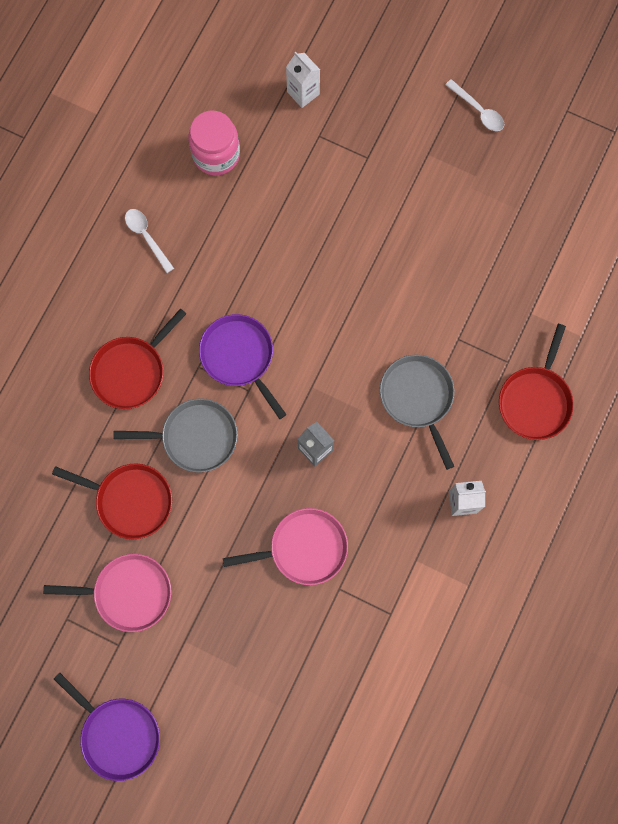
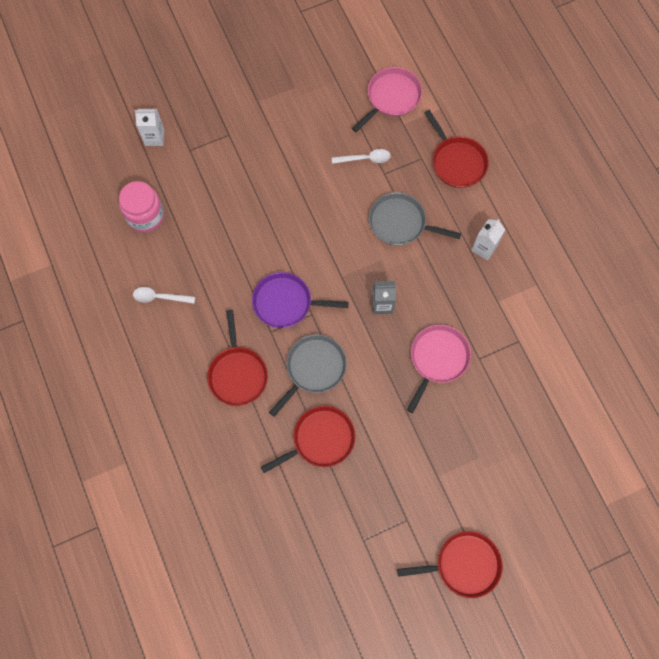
camera: 50 degrees left, 5 degrees down
pink pan [43,554,171,632] -> pink pan moved to [352,67,422,132]
purple pan [54,673,160,781] -> red pan [397,531,503,598]
white spoon [445,79,504,131] -> white spoon moved to [332,149,391,164]

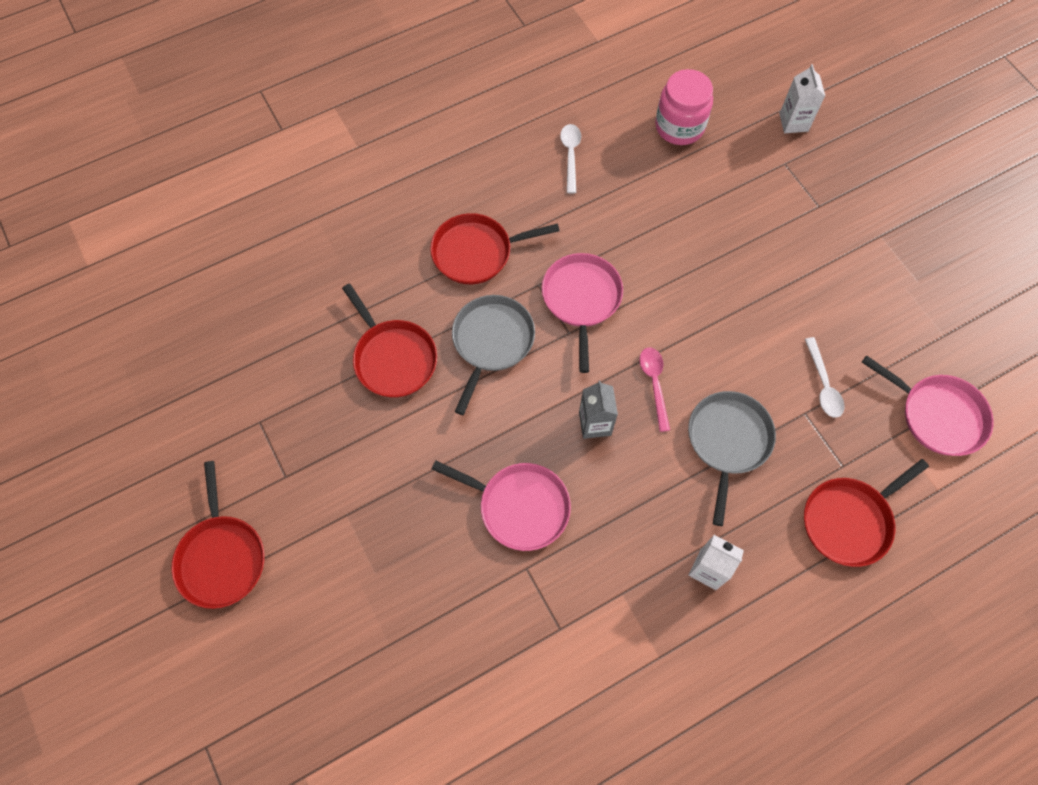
camera: 85 degrees right, 5 degrees down
purple pan [252,272,349,328] -> pink pan [542,253,623,373]
grey pan [269,334,347,417] -> grey pan turned 105 degrees counterclockwise [452,295,535,415]
none -> pink spoon [639,347,670,432]

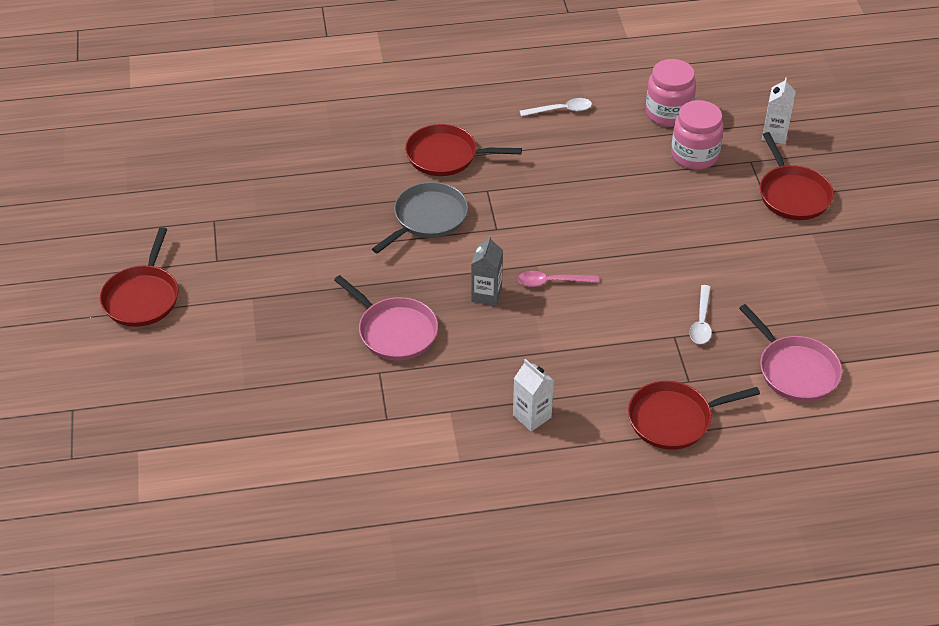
camera: 20 degrees right, 20 degrees down
red pan [342,284,437,397] -> red pan moved to [760,132,834,220]
pink pan [542,253,623,373] -> none
white spoon [560,124,581,193] -> white spoon turned 60 degrees clockwise [520,98,592,117]
pink spoon [639,347,670,432] -> pink spoon turned 105 degrees counterclockwise [518,271,599,287]
grey pan [688,391,776,526] -> none
none -> pink jar [671,100,724,170]

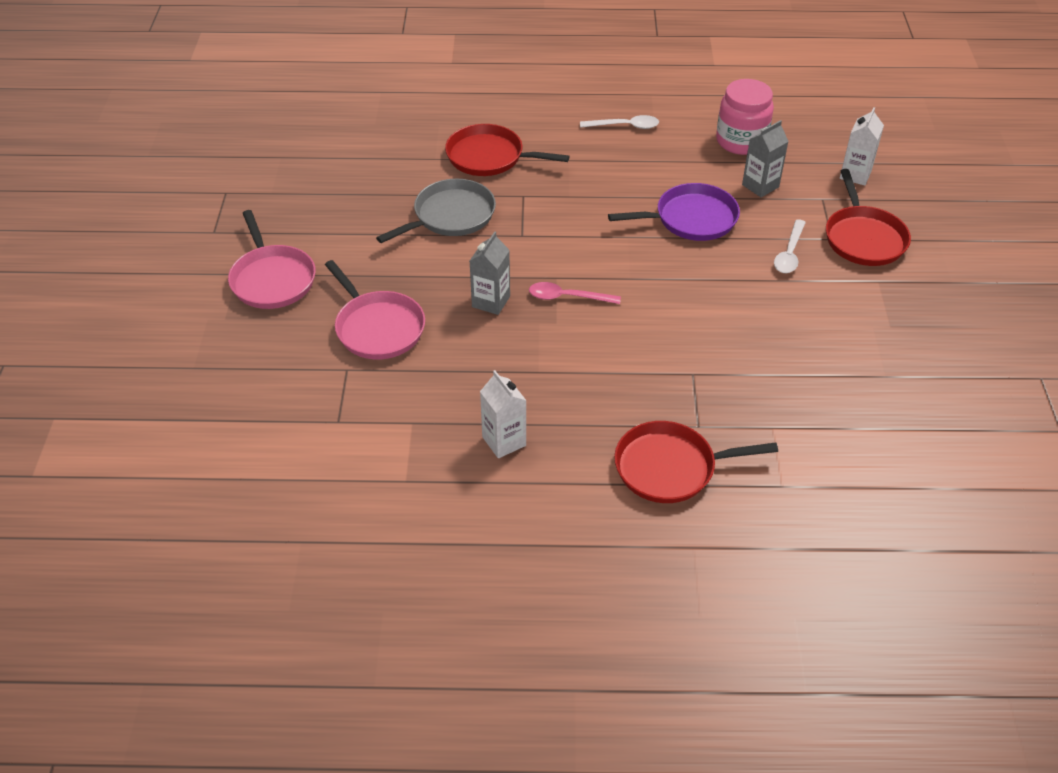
camera: 10 degrees right, 0 degrees up
red pan [100,227,178,327] -> none
pink jar [671,100,724,170] -> grey carton [742,120,789,197]
white spoon [689,285,712,344] -> white spoon moved to [774,219,806,273]
pink pan [739,304,842,402] -> pink pan moved to [228,210,316,309]
none -> purple pan [608,183,740,241]

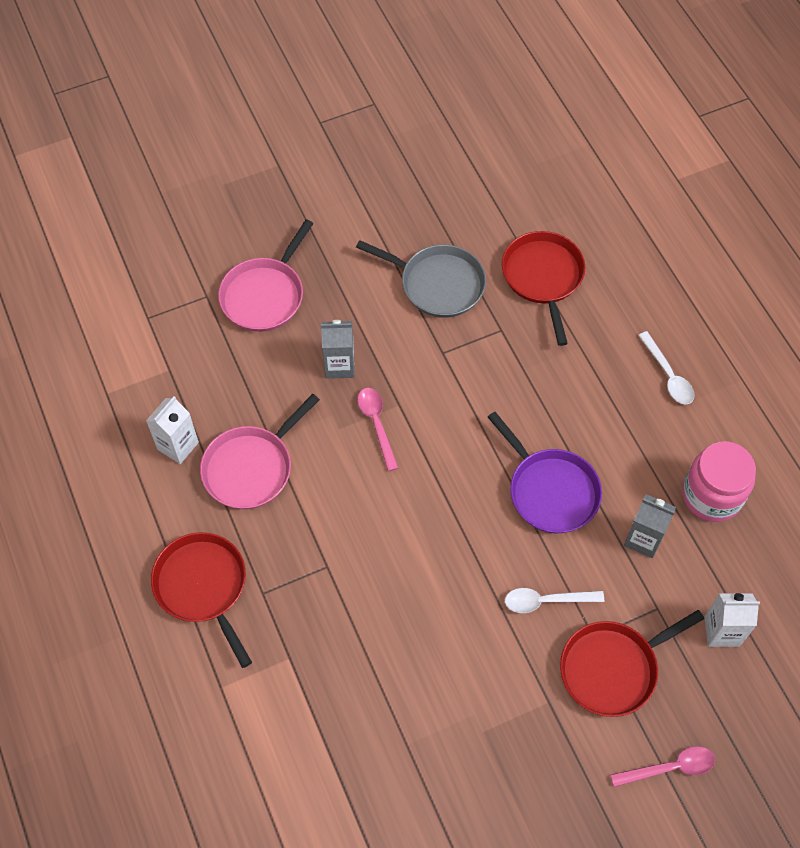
camera: 65 degrees right, 15 degrees up
pink pan [228,210,316,309] -> pink pan moved to [200,394,320,509]
none -> pink spoon [610,746,715,787]

